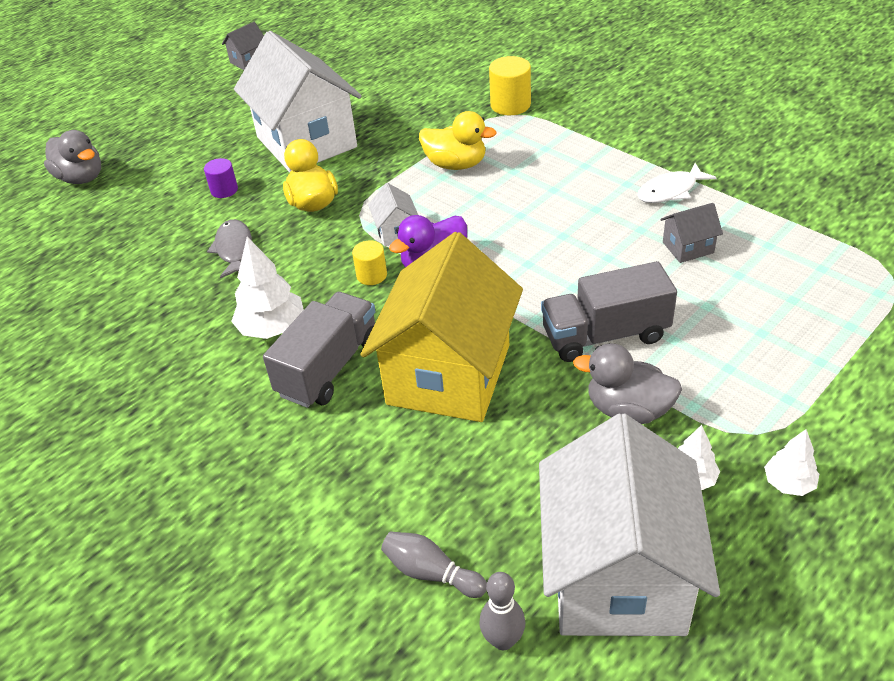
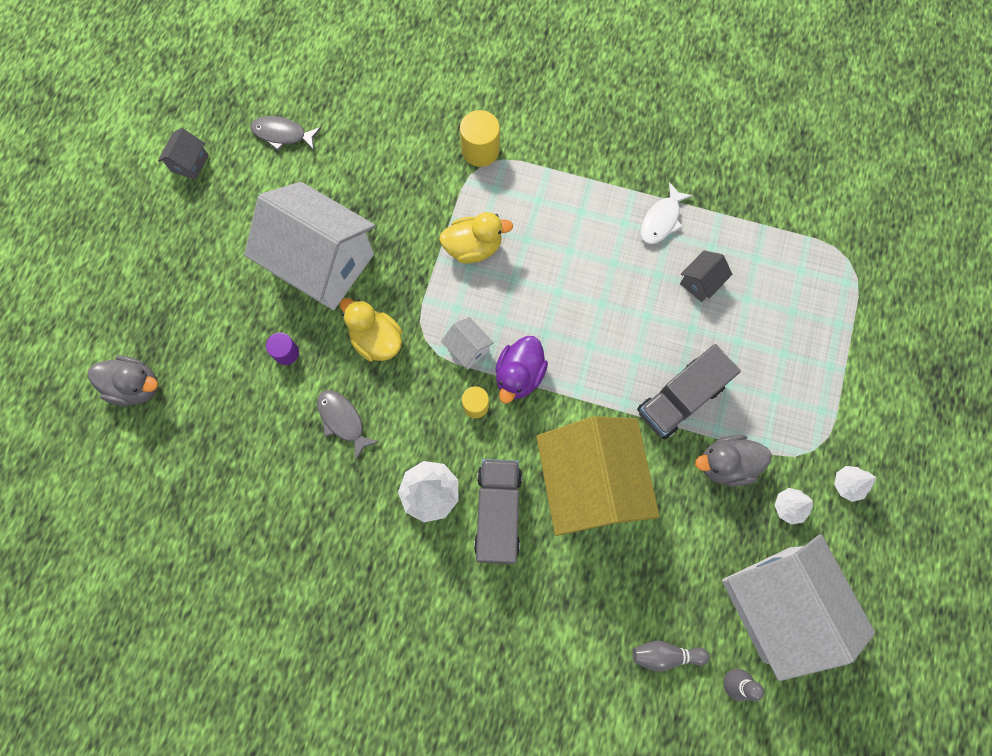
camera: 30 degrees left, 30 degrees up
none -> grey fish [251,116,321,151]

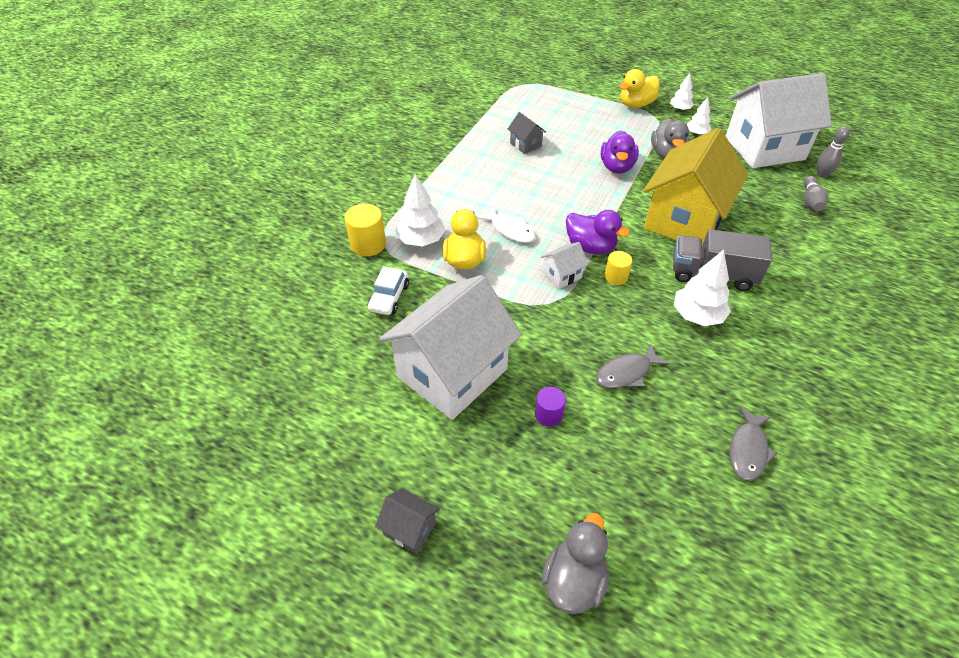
camera: 80 degrees left, 25 degrees down
grey house [158,128,208,180] -> grey house moved to [375,488,440,554]
grey fish [251,116,321,151] -> grey fish moved to [729,406,778,481]
yellow duck [340,298,402,362] -> yellow duck moved to [619,69,660,108]
yellow house [536,416,659,536] -> yellow house turned 60 degrees counterclockwise [643,128,748,245]
grey truck [637,344,741,440] -> purple duck [601,130,639,174]
white fish [640,182,693,244] -> white fish moved to [477,207,535,243]
none -> white car [368,266,409,315]
none -> white tree [395,174,446,246]

